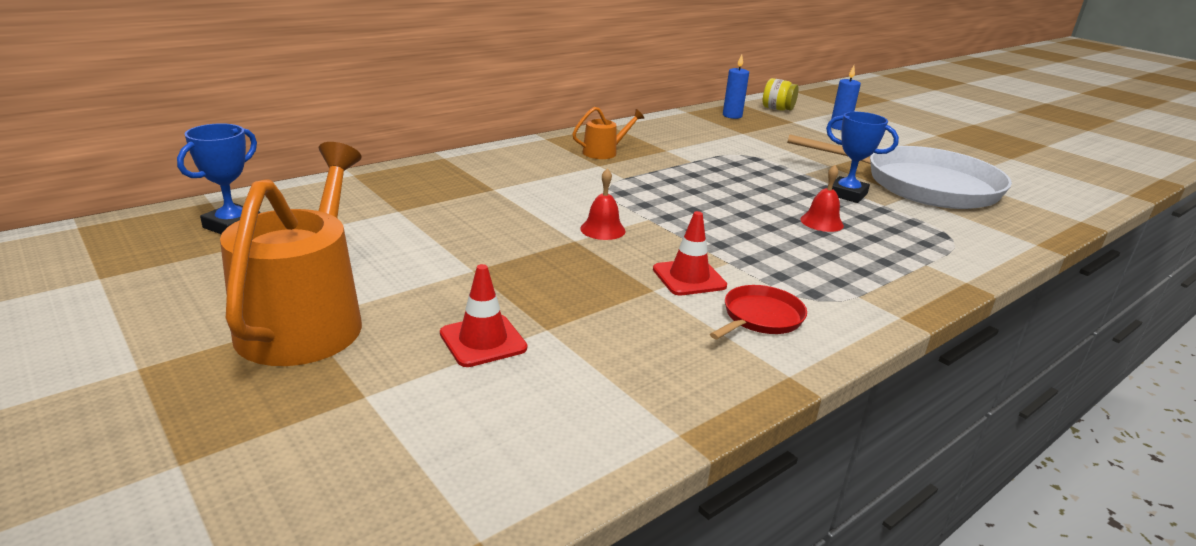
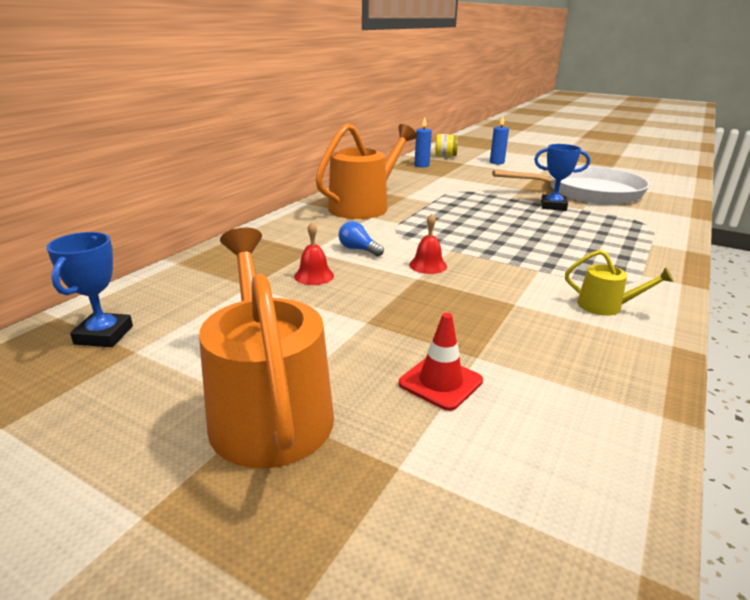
camera: 20 degrees left, 0 degrees up
orange watering can [572,107,644,159] -> orange watering can [315,123,417,219], size x2.12
red traffic cone [653,211,727,295] -> none
red pan [710,285,807,339] -> yellow watering can [565,250,674,316]
red bell [800,165,844,232] -> red bell moved to [294,222,334,285]
none -> blue light bulb [339,221,384,257]

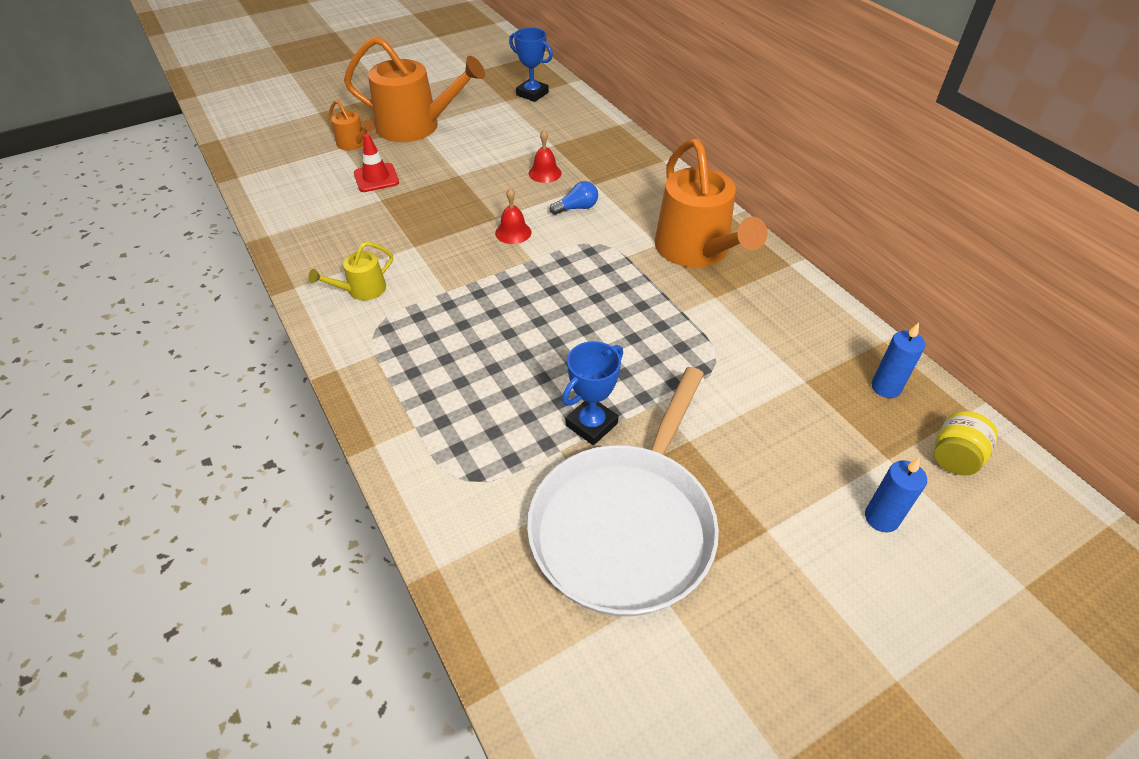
camera: 120 degrees right, 20 degrees up
none -> orange watering can [329,100,375,151]

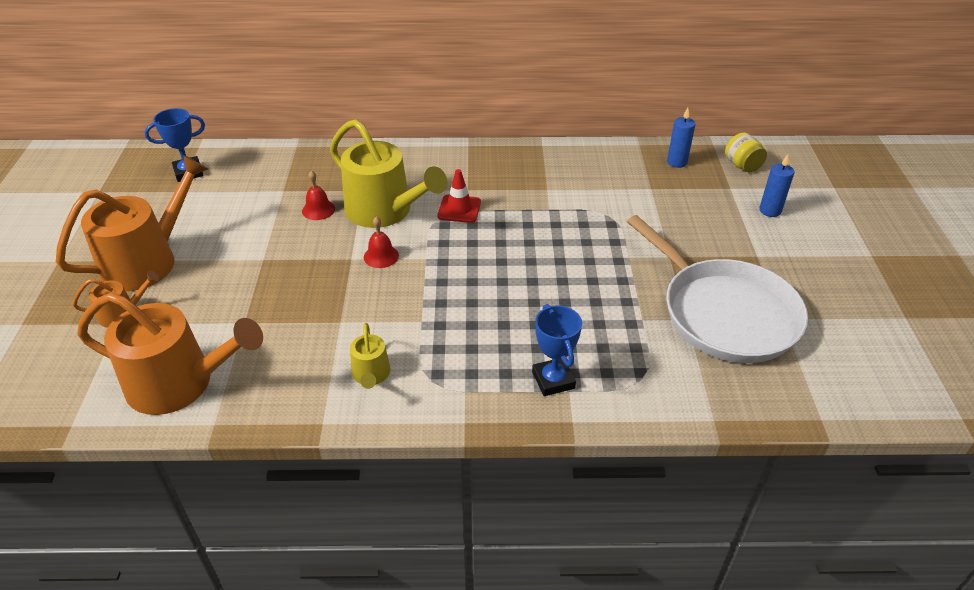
camera: 60 degrees left, 5 degrees down
red traffic cone [354,134,399,192] -> red traffic cone moved to [437,169,481,223]
blue light bulb [550,181,598,215] -> yellow watering can [330,119,447,228]
blue trophy [562,341,623,445] -> blue trophy moved to [532,304,582,396]
orange watering can [655,139,767,267] -> orange watering can moved to [77,292,263,415]

